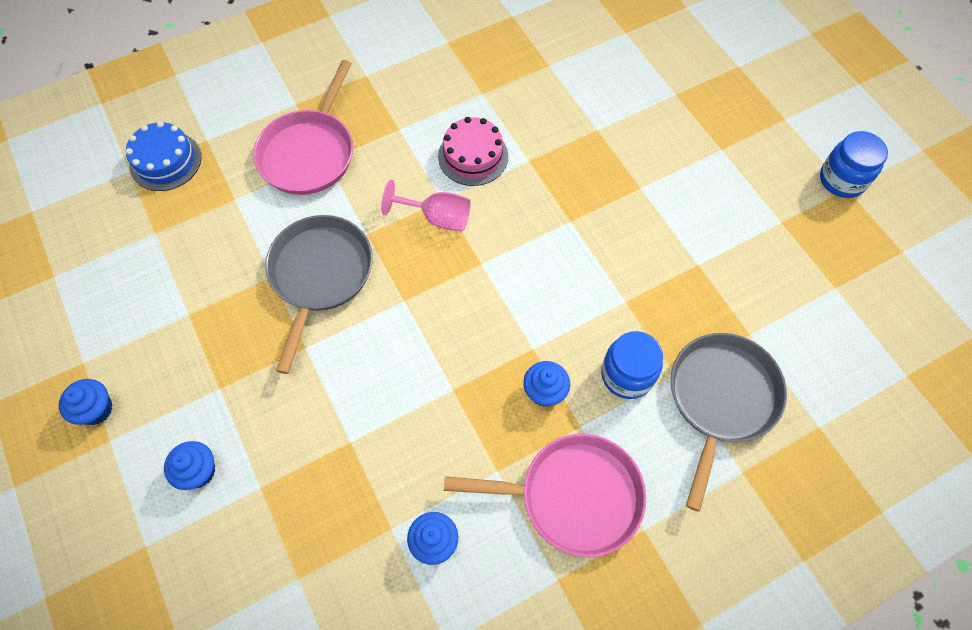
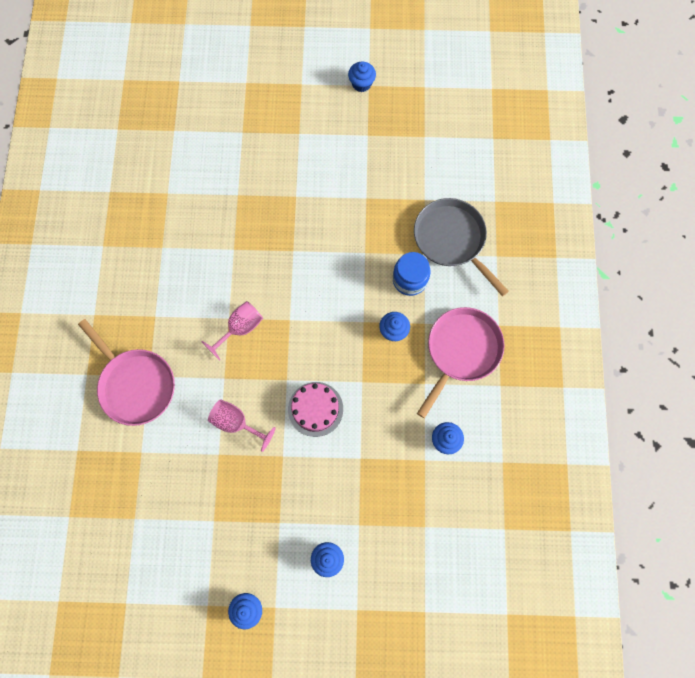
camera: 60 degrees left, 10 degrees up
blue cake [126,121,202,191] -> none
grey pan [265,215,373,374] -> pink goblet [208,399,276,452]
pink cake [438,117,508,186] -> pink cake moved to [288,382,343,437]
blue jar [820,131,888,198] -> blue cupcake [348,61,376,92]

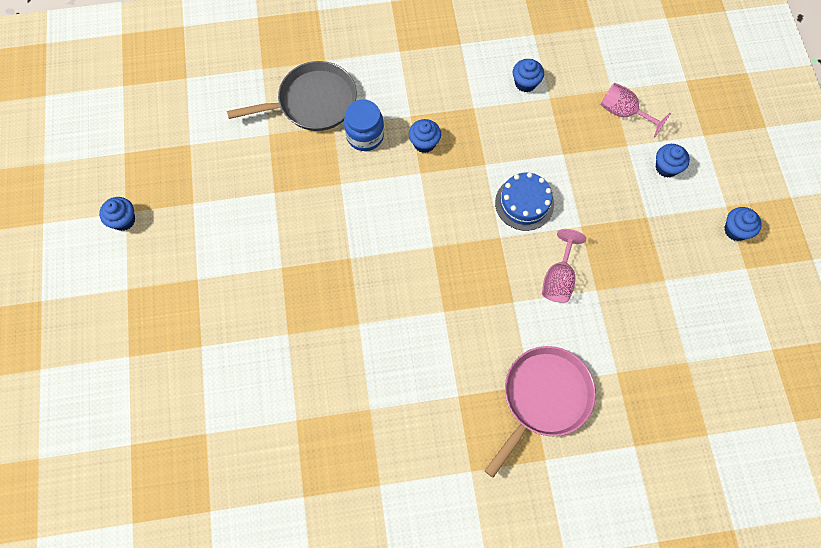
camera: 100 degrees left, 5 degrees down
pink goblet [201,301,263,361] -> pink goblet moved to [601,83,671,138]
pink cake [288,382,343,437] -> blue cake [495,172,554,231]
grey pan [414,198,509,296] -> grey pan turned 150 degrees counterclockwise [227,61,357,131]
pink pan [417,307,505,418] -> none

